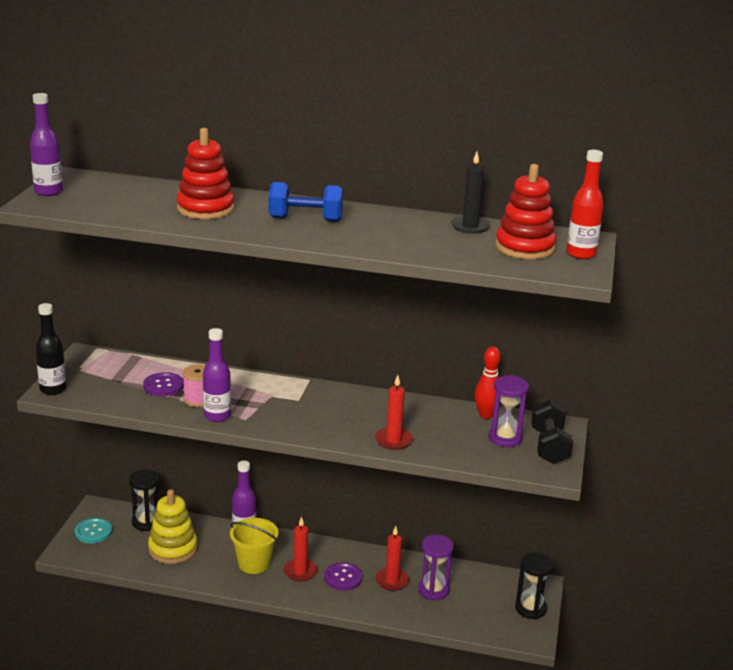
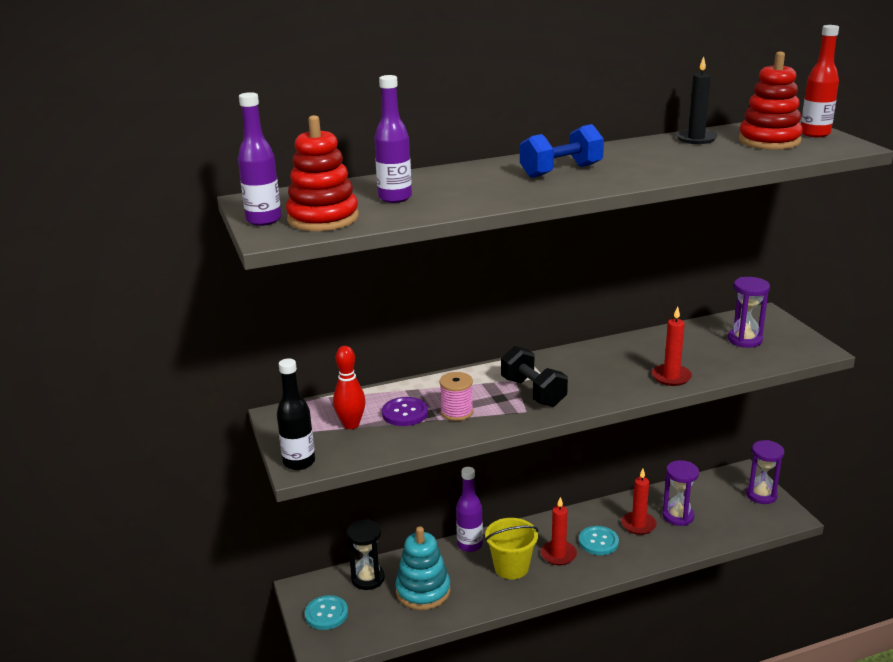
camera: 30 degrees left, 0 degrees up
yellow stacking toy [148,489,198,564] -> turquoise stacking toy [395,526,450,610]
red stacking toy [177,128,235,219] -> red stacking toy moved to [286,115,359,231]
purple bottle [203,328,231,422] -> purple bottle moved to [374,75,412,203]
purple button [324,562,362,590] -> turquoise button [579,526,619,555]
red bowling pin [474,346,501,419] -> red bowling pin moved to [333,346,366,429]
black hourglass [515,552,554,619] -> purple hourglass [746,440,784,504]
black dumbbell [531,400,573,464] -> black dumbbell moved to [501,346,568,407]

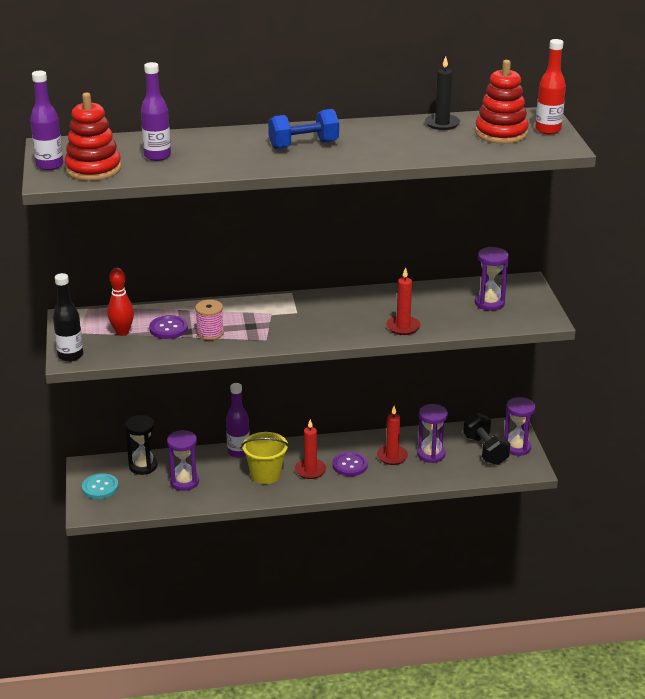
camera: 10 degrees right, 5 degrees up
turquoise stacking toy [395,526,450,610] -> purple hourglass [167,430,199,491]
black dumbbell [501,346,568,407] -> black dumbbell moved to [463,413,510,465]
turquoise button [579,526,619,555] -> purple button [333,452,368,476]

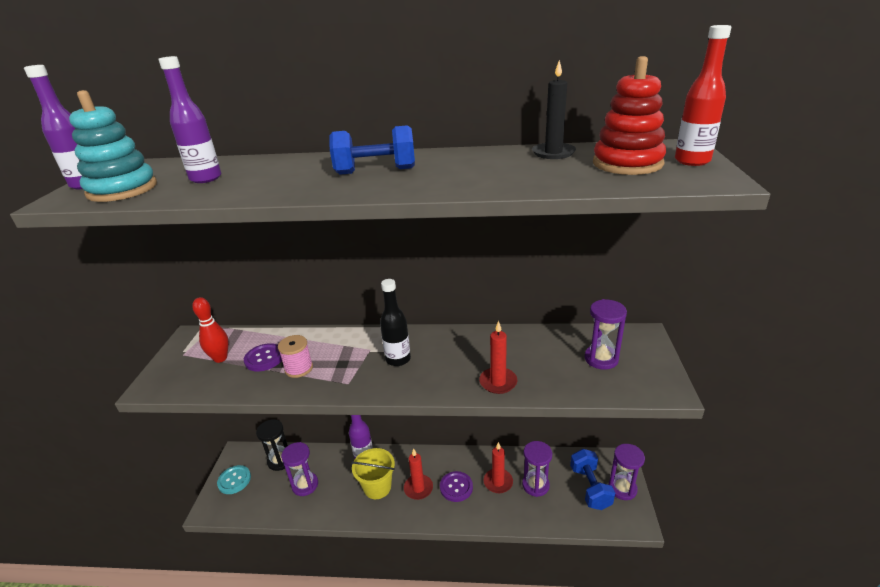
camera: 15 degrees right, 0 degrees up
black bottle [53,273,83,362] -> black bottle moved to [380,279,411,366]
red stacking toy [65,93,121,181] -> turquoise stacking toy [69,90,157,202]
black dumbbell [463,413,510,465] -> blue dumbbell [570,449,615,510]

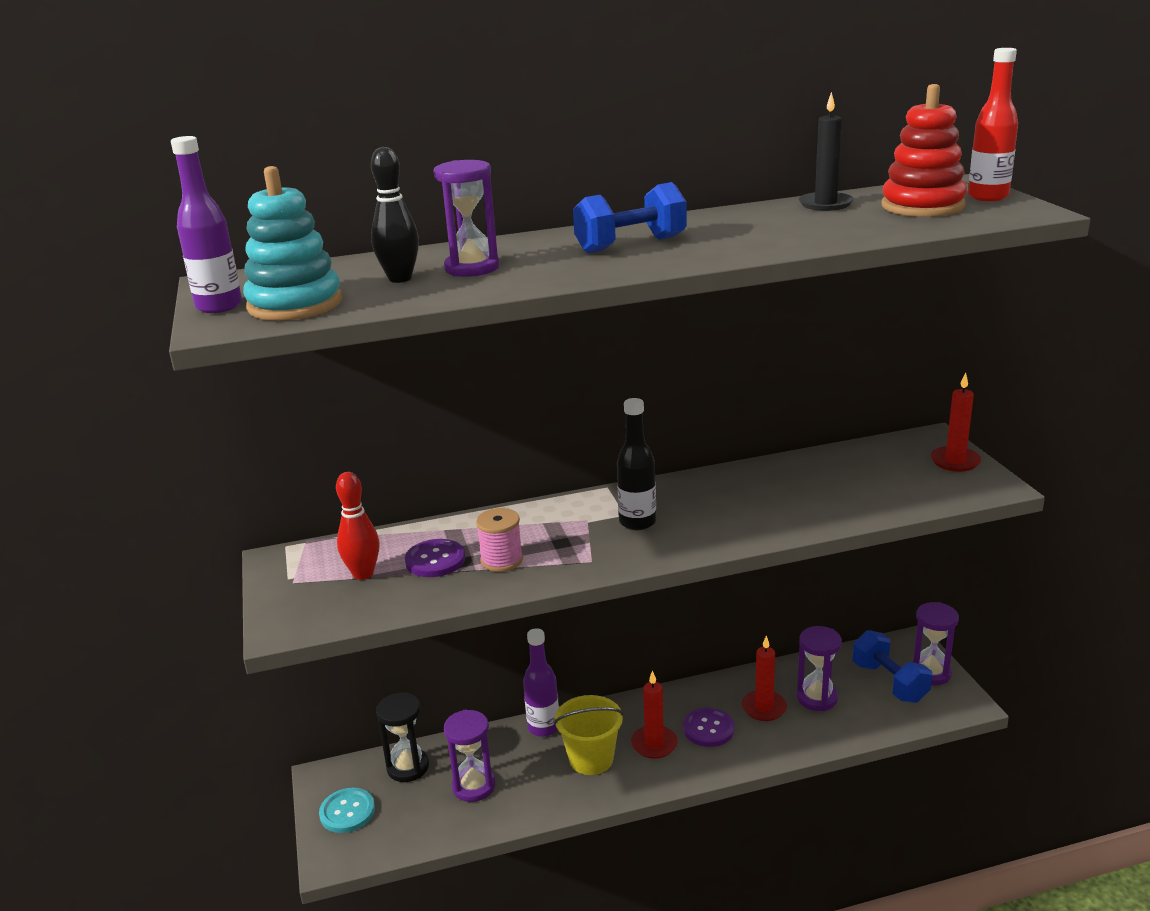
camera: 20 degrees left, 5 degrees down
purple bottle [158,56,221,183] -> black bowling pin [371,147,419,283]
red candle [479,321,517,394] -> red candle moved to [930,373,981,472]
purple hourglass [584,299,627,370] -> purple hourglass moved to [433,160,499,277]

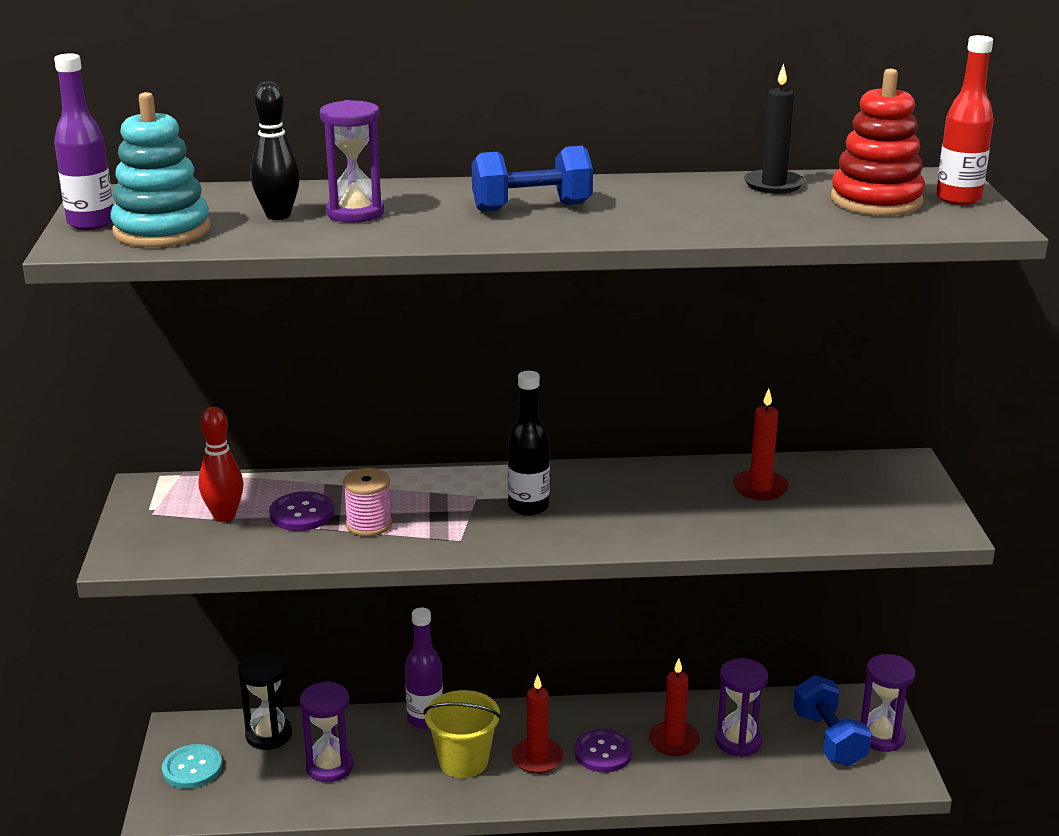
camera: 10 degrees right, 0 degrees up
red candle [930,373,981,472] -> red candle moved to [733,389,789,501]

